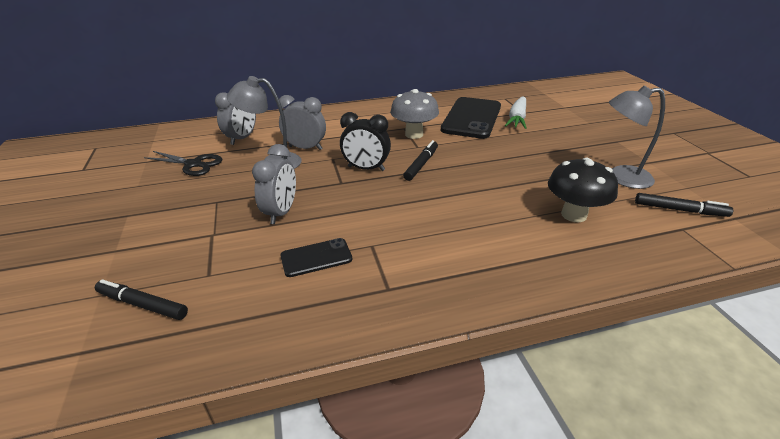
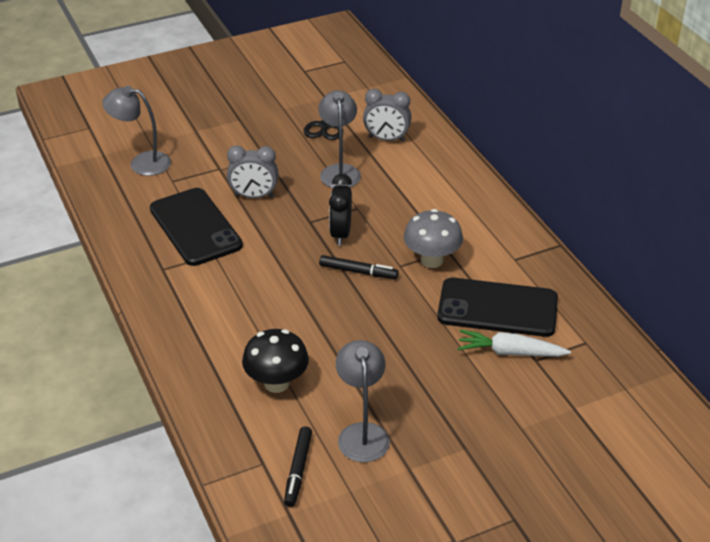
camera: 80 degrees right, 5 degrees up
black marker [95,279,188,320] -> grey lamp [102,86,171,176]
grey clock [279,95,326,150] -> none
black phone [280,238,352,277] -> black phone [150,188,243,266], size x2.00

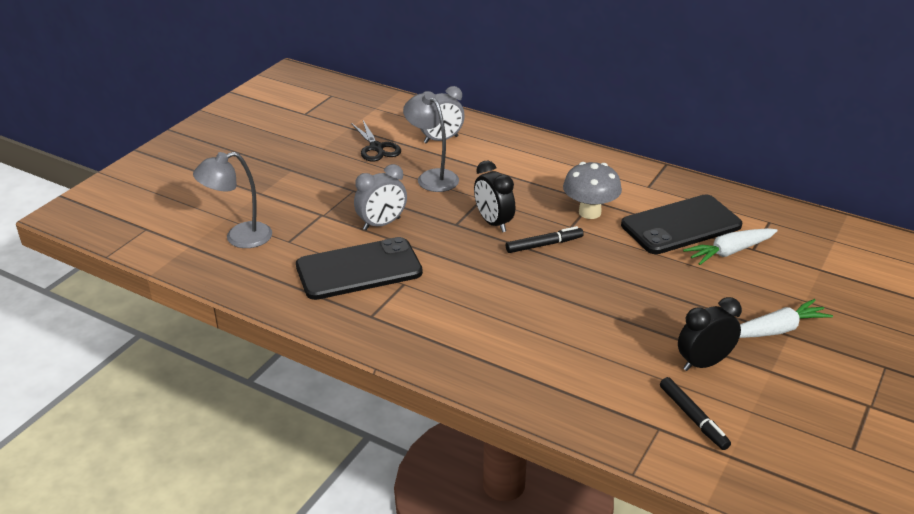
camera: 35 degrees left, 5 degrees down
black phone [150,188,243,266] -> black phone turned 45 degrees counterclockwise [296,237,423,300]
black mushroom [242,329,309,393] -> none
grey lamp [336,340,390,462] -> black clock [678,297,742,371]
none -> white carrot [739,299,833,338]

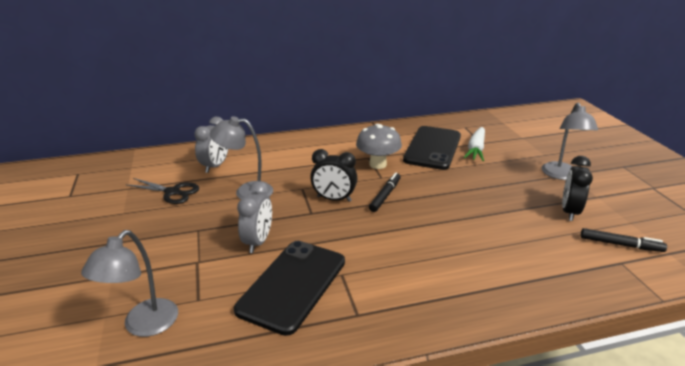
camera: 45 degrees left, 5 degrees down
white carrot [739,299,833,338] -> grey lamp [542,103,598,180]

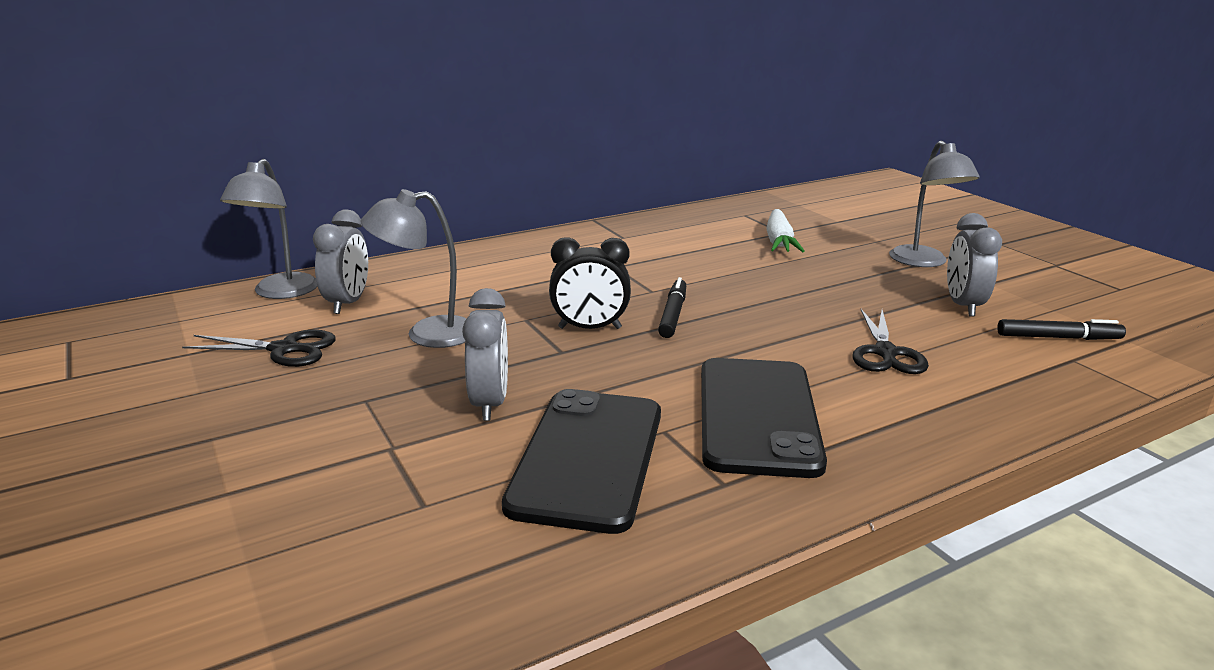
camera: 15 degrees left, 5 degrees down
grey lamp [81,230,178,337] -> grey lamp moved to [220,159,317,299]
grey mushroom [356,124,402,169] -> none
black phone [403,126,461,170] -> black phone moved to [701,358,827,478]
black clock [562,156,593,221] -> grey clock [947,213,1002,317]
none -> black scissors [852,309,929,374]

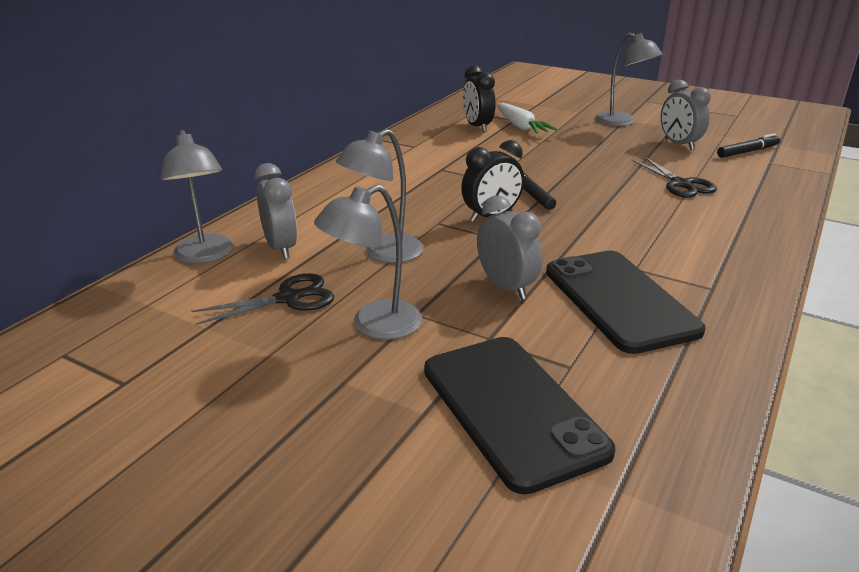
camera: 30 degrees left, 5 degrees up
black phone [701,358,827,478] -> black phone moved to [424,337,615,495]
none -> grey lamp [314,185,422,340]
none -> black clock [463,65,495,132]

